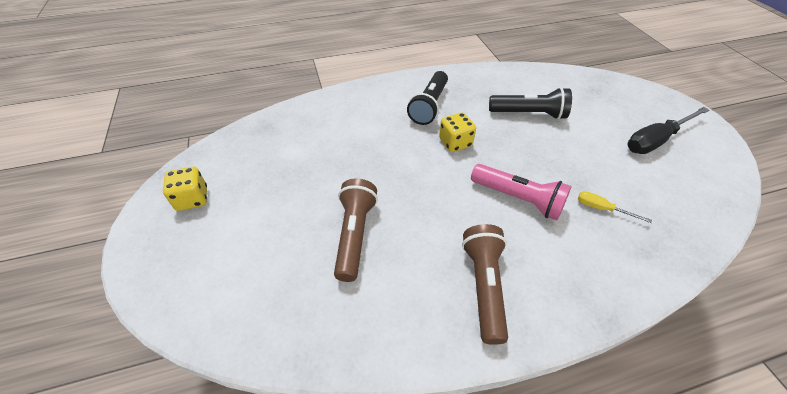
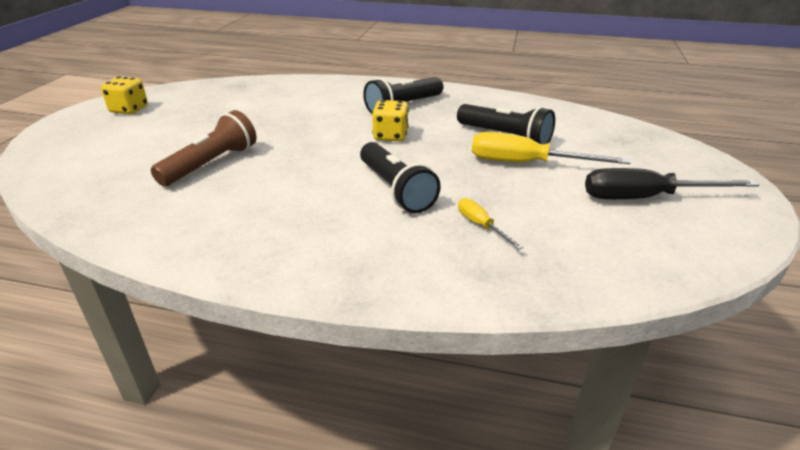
camera: 30 degrees right, 15 degrees down
brown flashlight [462,224,508,345] -> none
pink flashlight [471,164,571,220] -> black flashlight [360,142,441,213]
none -> yellow screwdriver [472,132,631,164]

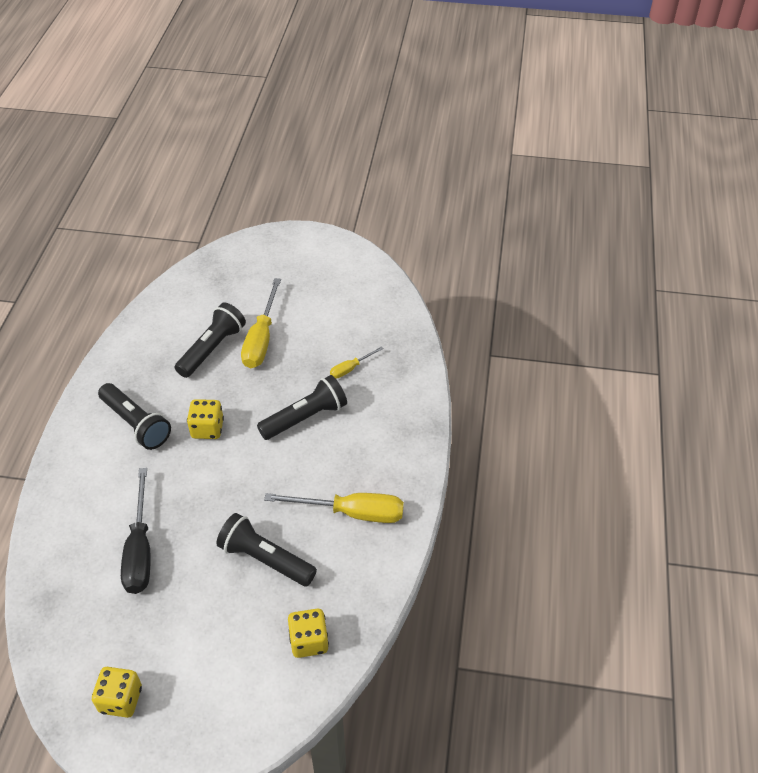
camera: 95 degrees left, 15 degrees up
brown flashlight [151,110,257,186] -> black flashlight [216,513,317,586]
black screwdriver [585,168,759,199] -> black screwdriver moved to [121,468,151,594]
none -> yellow screwdriver [264,493,404,523]
none -> yellow dice [288,608,329,658]

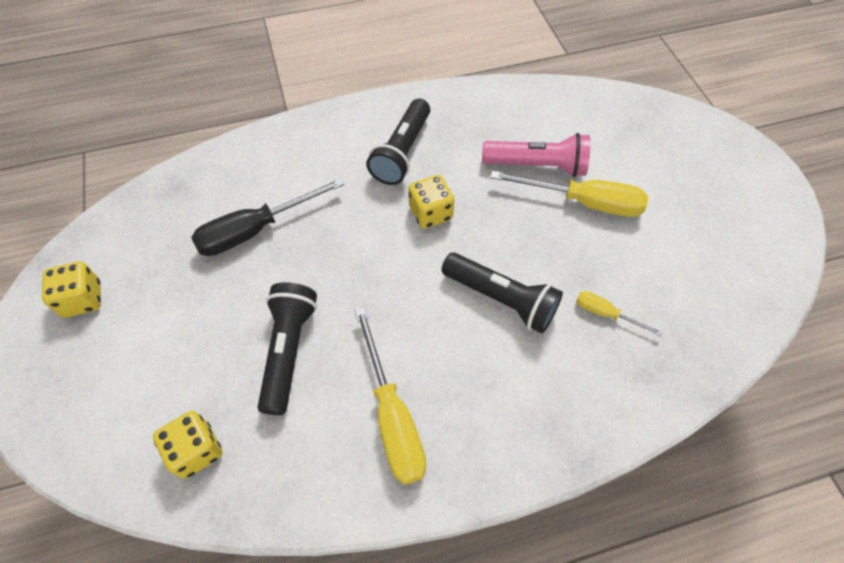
camera: 65 degrees right, 10 degrees up
black flashlight [175,302,246,378] -> pink flashlight [482,133,591,177]
yellow screwdriver [241,278,281,368] -> yellow screwdriver turned 150 degrees counterclockwise [490,171,649,217]

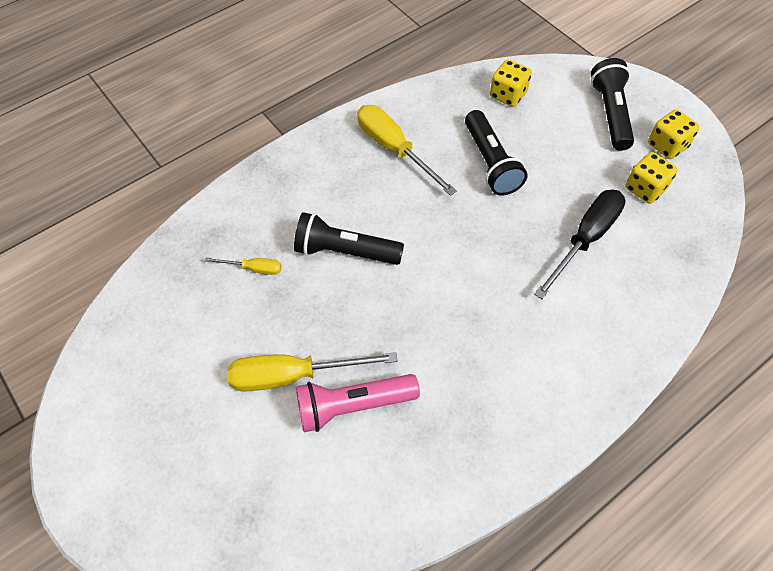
camera: 160 degrees right, 0 degrees up
black flashlight [366,98,430,185] -> black flashlight moved to [591,58,634,151]
yellow dice [409,175,454,229] -> yellow dice moved to [625,152,678,204]

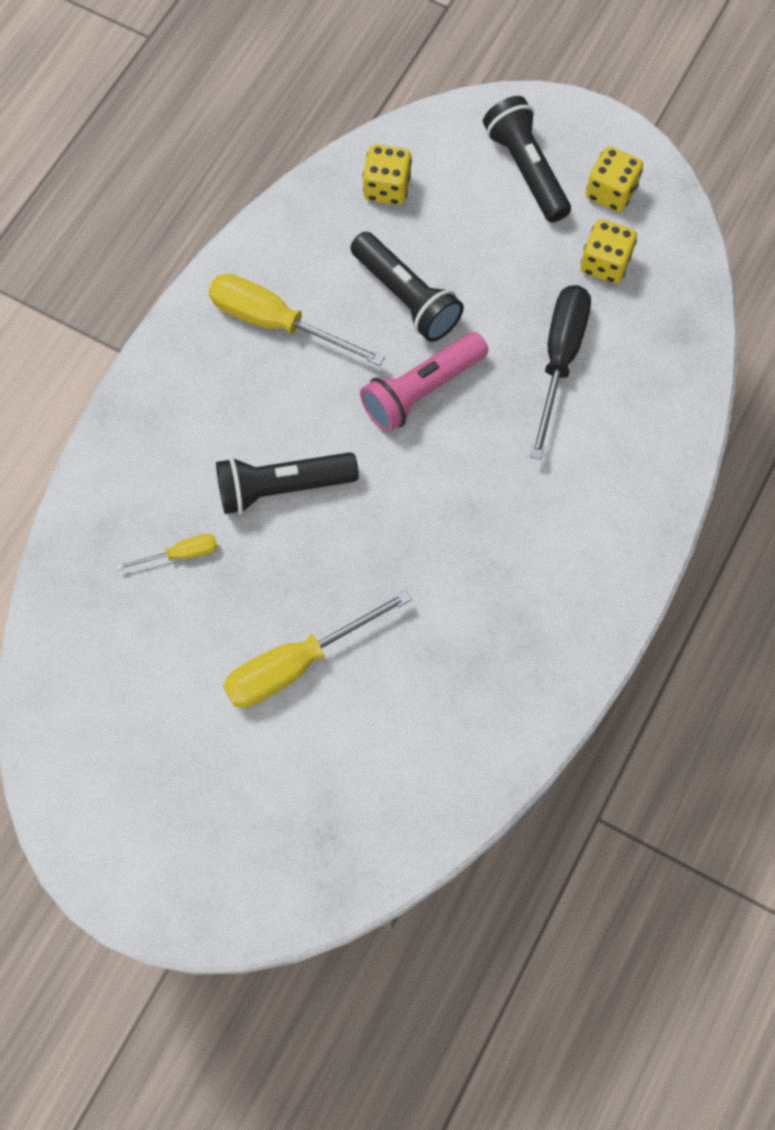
camera: 25 degrees left, 10 degrees up
pink flashlight [296,374,420,432] -> pink flashlight moved to [360,332,488,432]

